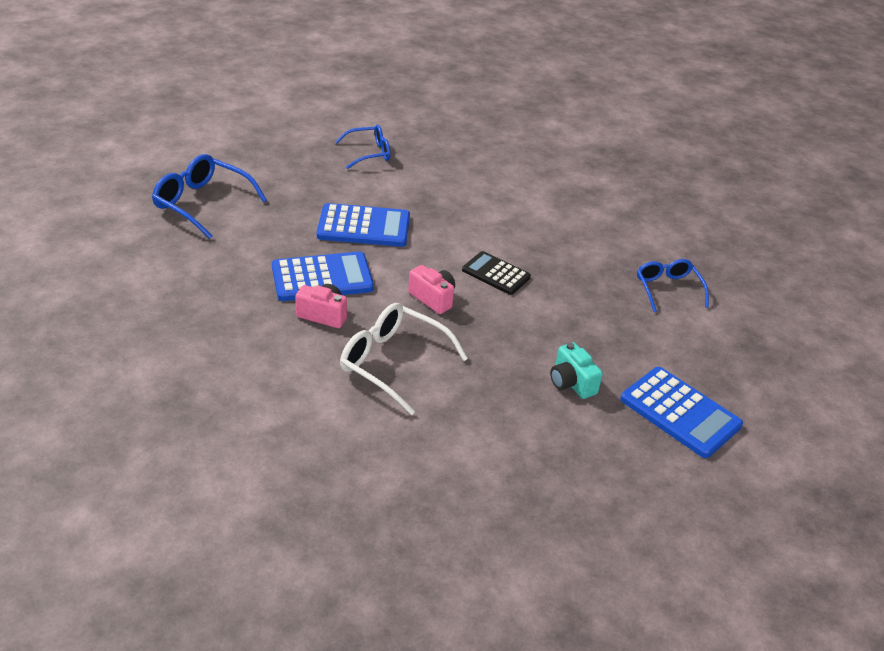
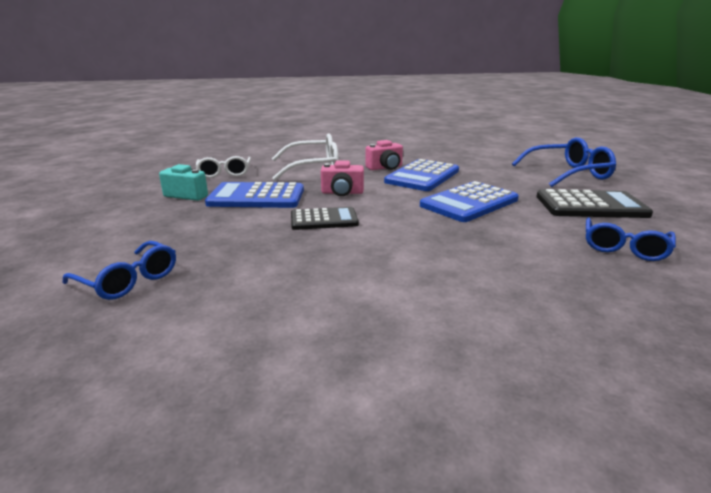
camera: 140 degrees right, 15 degrees down
blue calculator [620,367,743,458] -> blue calculator moved to [205,182,304,208]
none -> white glasses [196,156,251,178]
none -> black calculator [536,189,653,218]

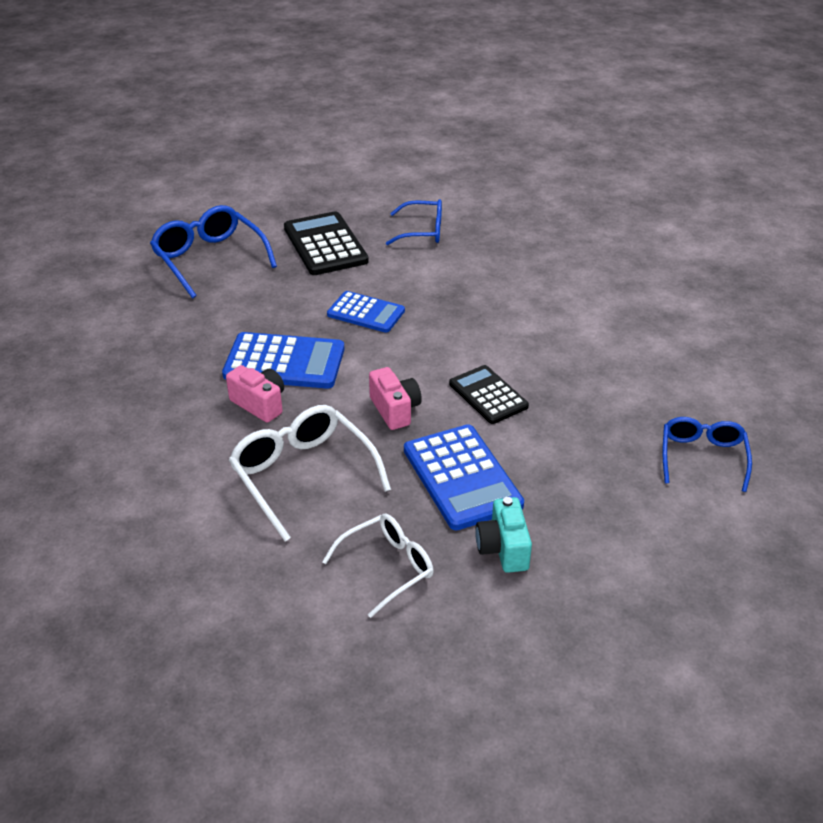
camera: 115 degrees left, 15 degrees up
blue calculator [420,181,519,222] -> blue calculator [327,291,405,333], size x0.65

